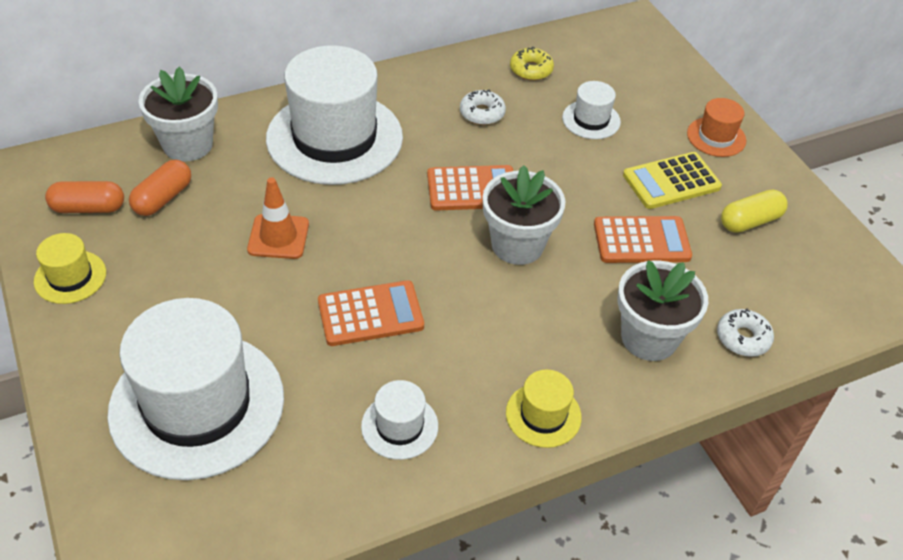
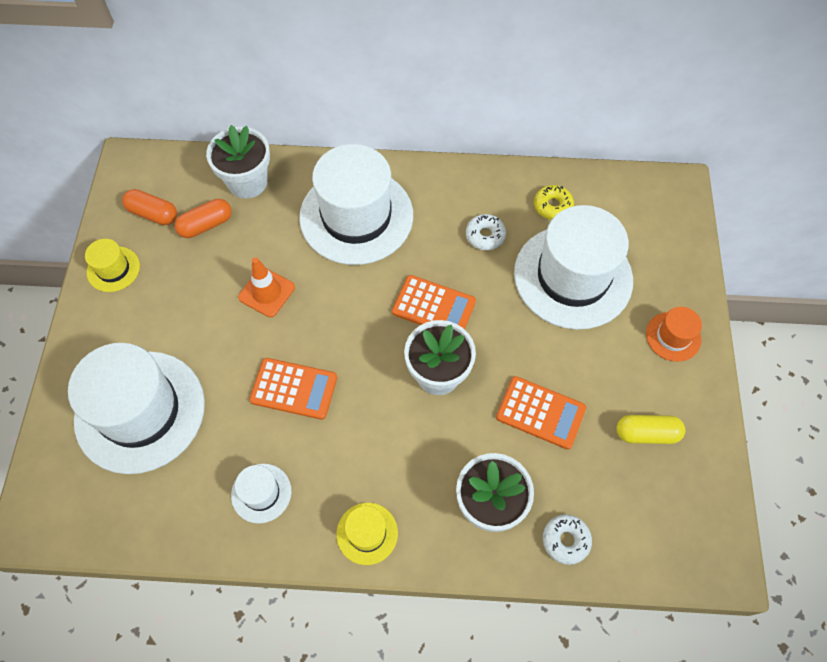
camera: 30 degrees right, 15 degrees up
white hat [562,81,621,139] -> white hat [514,205,633,330], size x2.25
yellow calculator [623,152,722,209] -> none

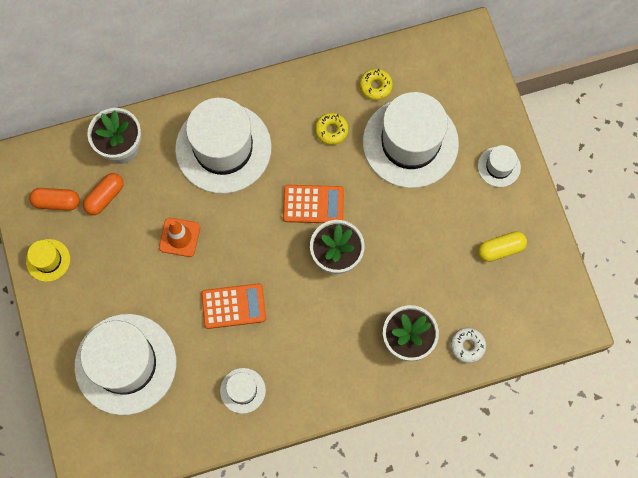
camera: 20 degrees left, 10 degrees up
yellow hat [337,503,398,565] -> none
white donut [466,214,506,250] -> yellow donut [315,113,349,145]
orange calculator [496,376,586,450] -> none
orange hat [646,307,702,362] -> white hat [478,145,521,187]

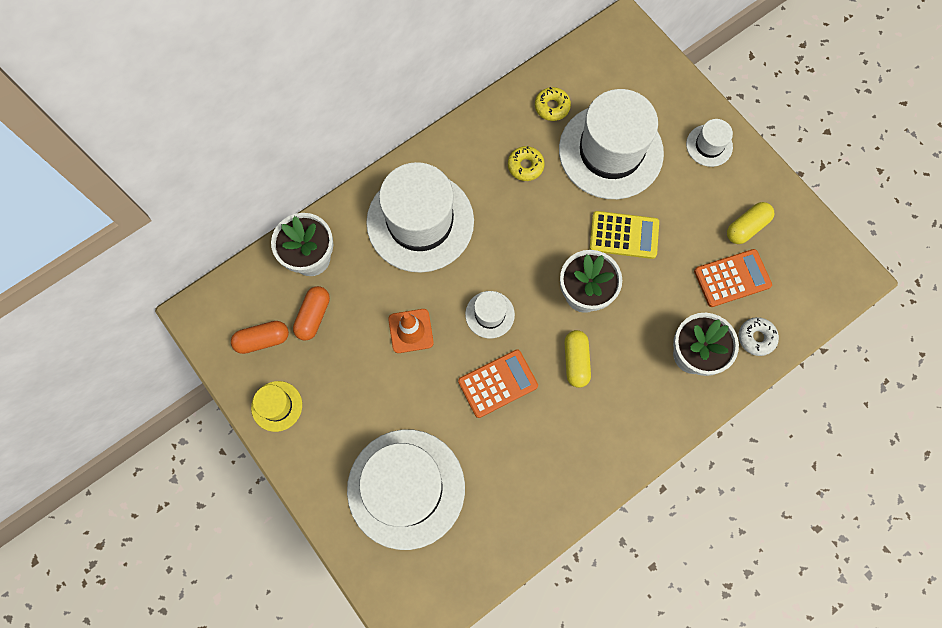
camera: 20 degrees left, 0 degrees up
white hat [220,368,266,414] -> white hat moved to [465,291,515,339]
orange calculator [283,185,344,223] -> orange calculator moved to [694,249,772,307]
none -> yellow capsule [564,330,591,388]
none -> yellow calculator [590,211,659,259]

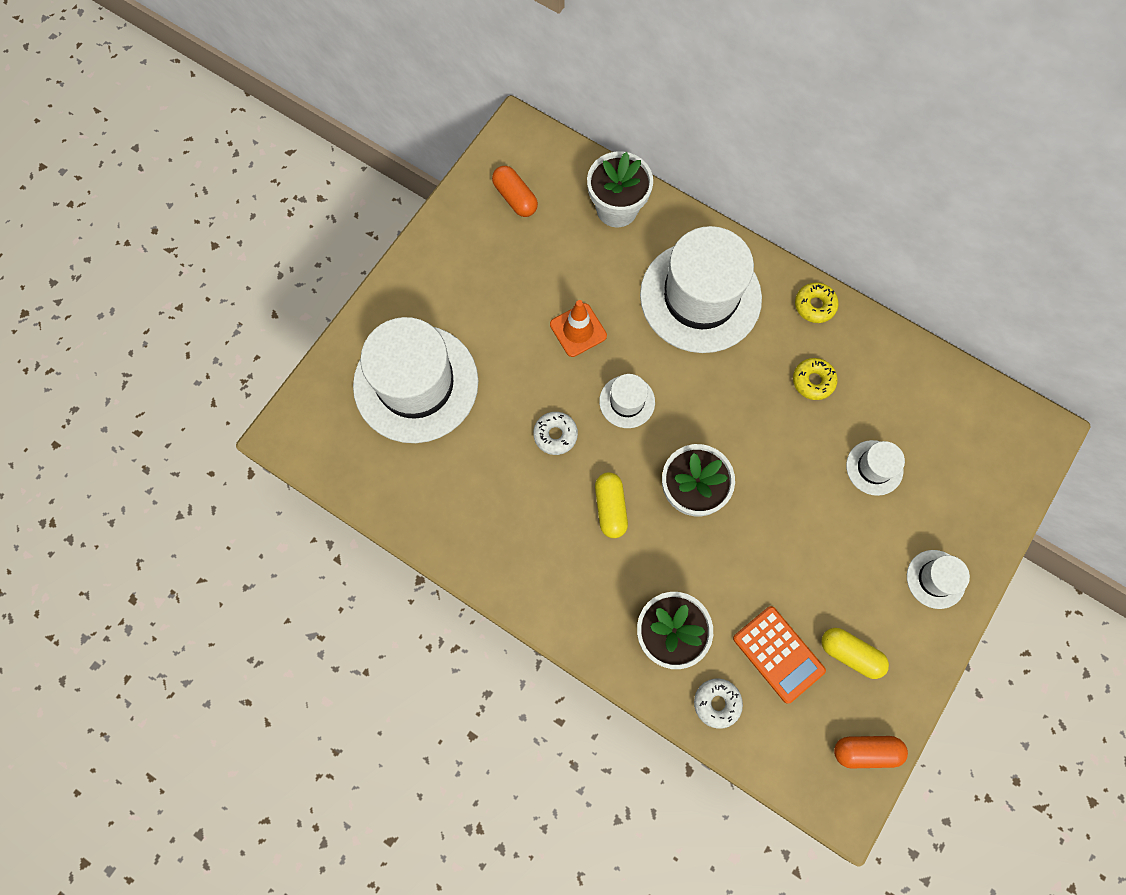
camera: 70 degrees right, 0 degrees up
yellow hat [251,381,302,432] -> none
orange capsule [293,286,330,341] -> orange capsule moved to [834,736,908,768]
orange calculator [458,349,538,418] -> white donut [533,412,578,455]
yellow donut [535,87,571,121] -> yellow donut moved to [795,282,839,323]
white hat [559,89,664,199] -> white hat [846,440,905,496], size x0.44
yellow capsule [564,330,591,388] -> yellow capsule turned 75 degrees counterclockwise [595,472,628,538]
yellow calculator [590,211,659,259] -> none

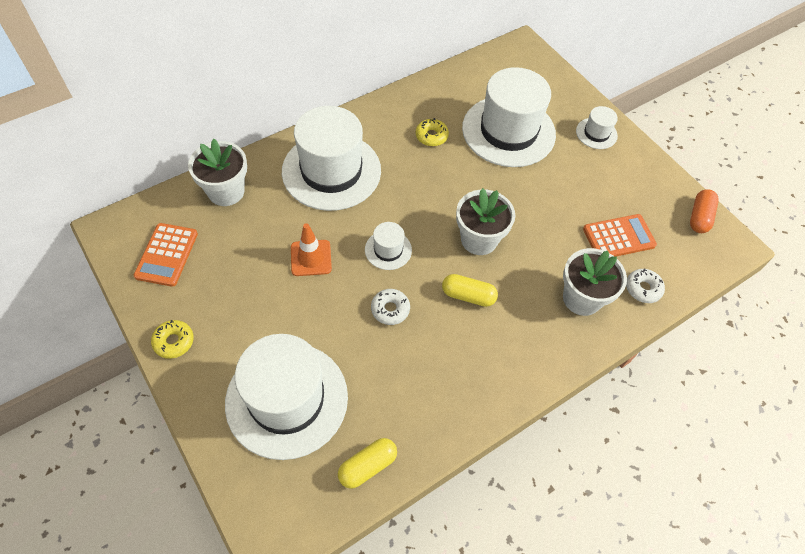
camera: 70 degrees left, 15 degrees down
orange capsule [492,166,538,217] -> orange calculator [134,223,198,287]
yellow donut [795,282,839,323] -> yellow donut moved to [151,320,194,359]
yellow capsule [821,628,889,679] -> yellow capsule moved to [338,438,397,489]
white hat [846,440,905,496] -> white hat [462,67,556,167], size x2.25

